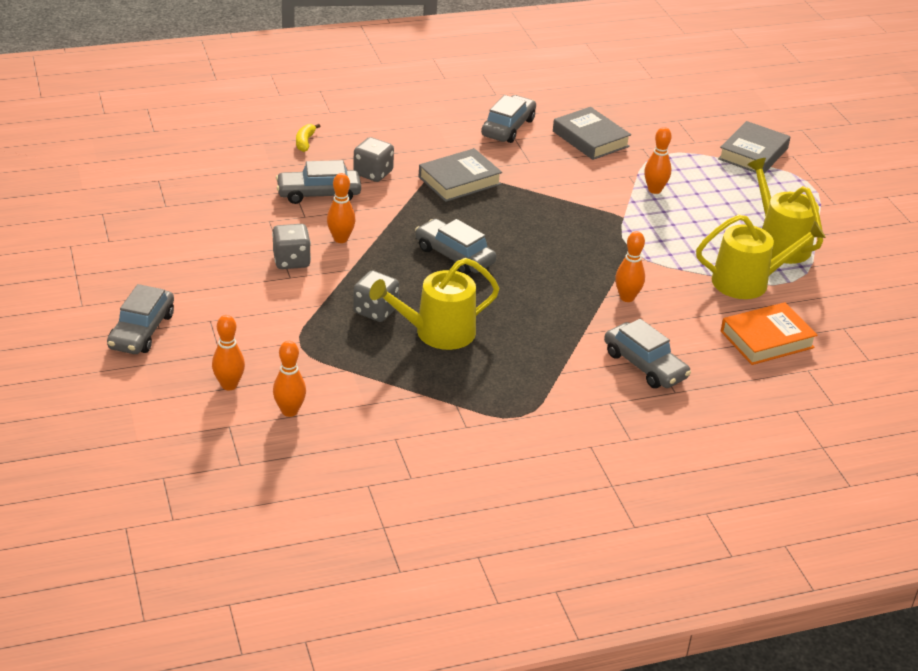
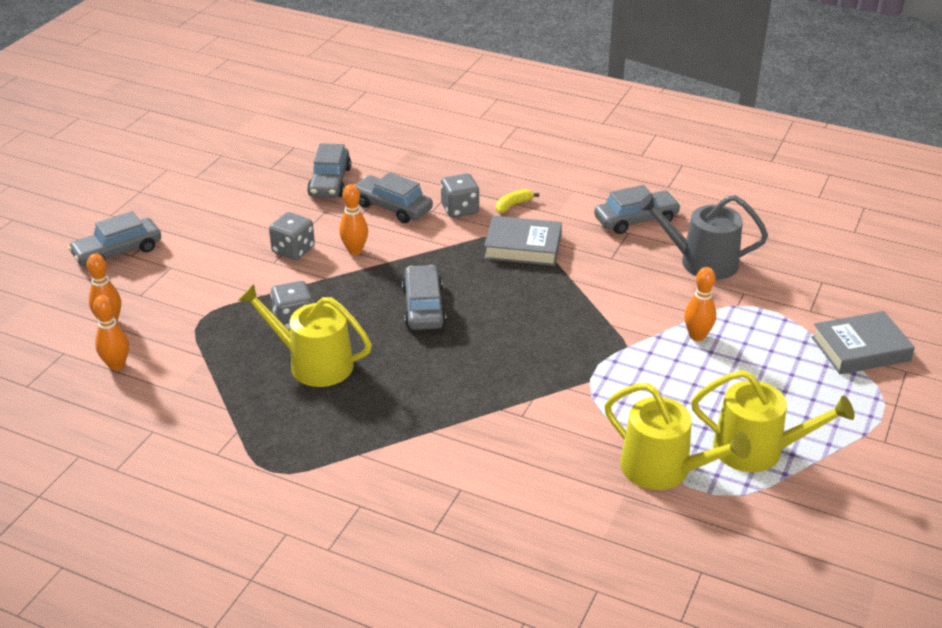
camera: 45 degrees right, 0 degrees up
yellow banana [296,124,320,152] -> yellow banana moved to [496,189,539,213]
grey book [553,107,631,160] -> grey watering can [638,194,768,280]
grey car [604,319,691,388] -> grey car moved to [307,143,351,198]
orange bowling pin [615,231,645,302] -> none
orange book [721,302,818,365] -> none
yellow watering can [747,158,823,264] -> yellow watering can turned 90 degrees clockwise [691,370,854,472]

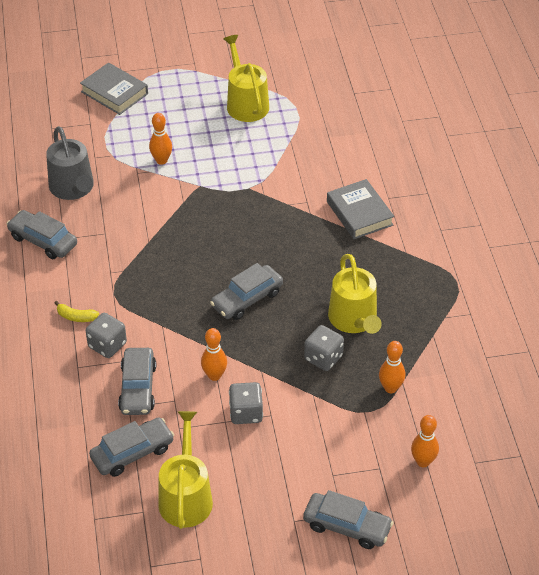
camera: 125 degrees left, 10 degrees up
orange bowling pin [93,295,129,371] -> orange bowling pin moved to [379,341,406,393]
grey book [484,216,562,266] -> grey book moved to [327,179,394,239]
yellow watering can [604,383,751,490] -> yellow watering can moved to [158,411,213,529]

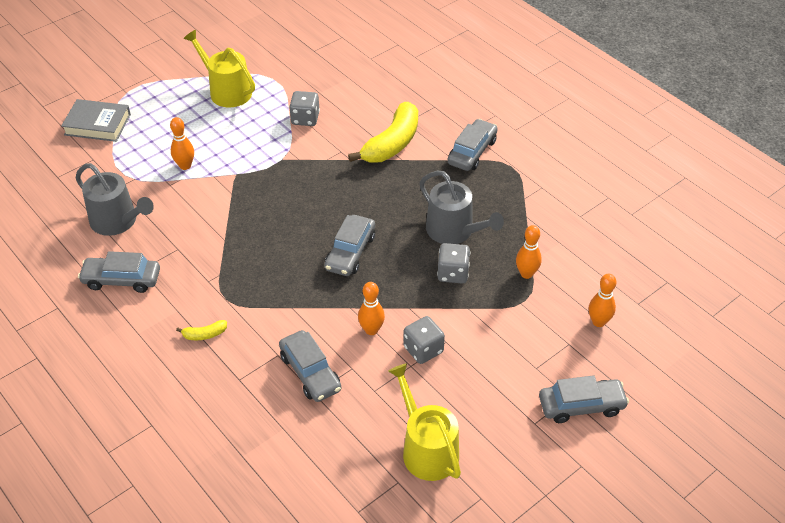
camera: 30 degrees left, 0 degrees up
grey dice [86,313,127,358] -> grey dice moved to [289,91,320,126]
grey car [89,417,174,477] -> grey car moved to [448,119,498,171]
grey book [327,179,394,239] -> yellow banana [348,102,418,163]
yellow watering can [328,254,382,334] -> grey watering can [419,171,504,244]

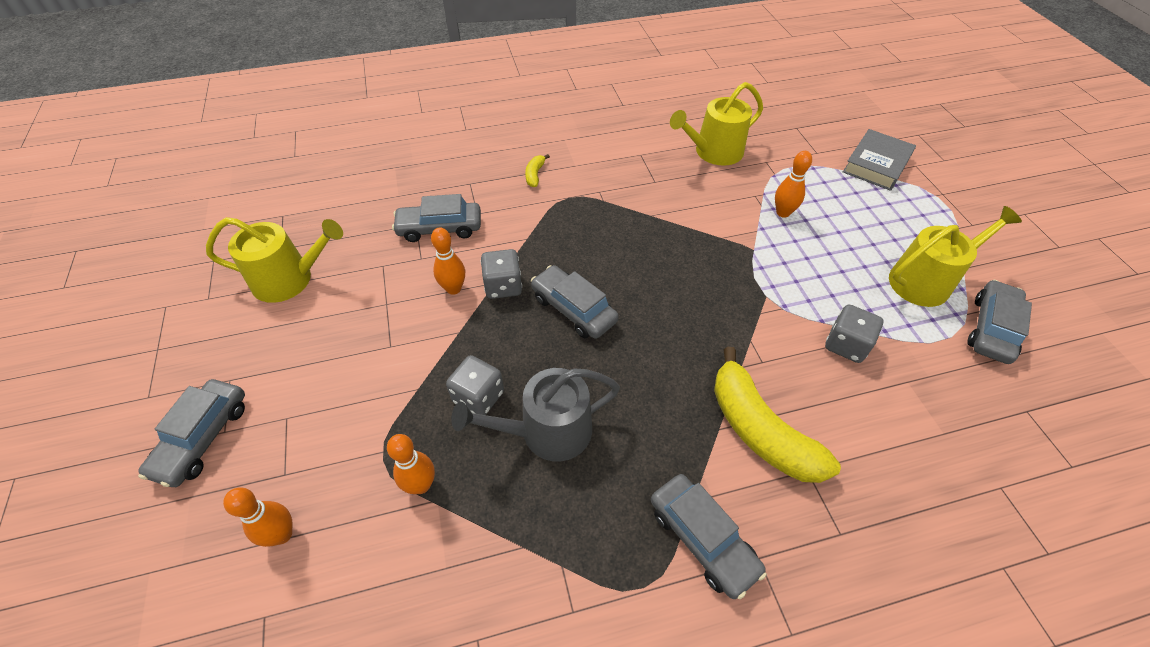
camera: 115 degrees right, 5 degrees up
grey watering can [75,163,154,236] -> yellow watering can [670,82,763,165]
grey car [78,251,160,293] -> grey car moved to [967,280,1032,364]
grey dice [403,316,445,364] -> grey dice moved to [481,249,522,299]

